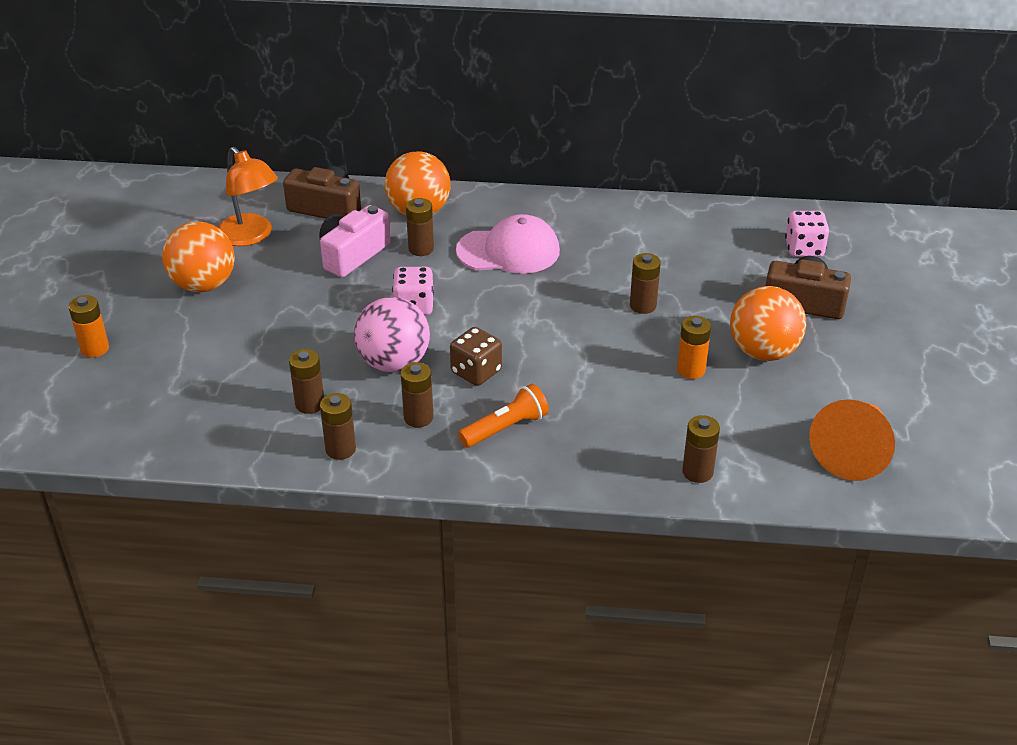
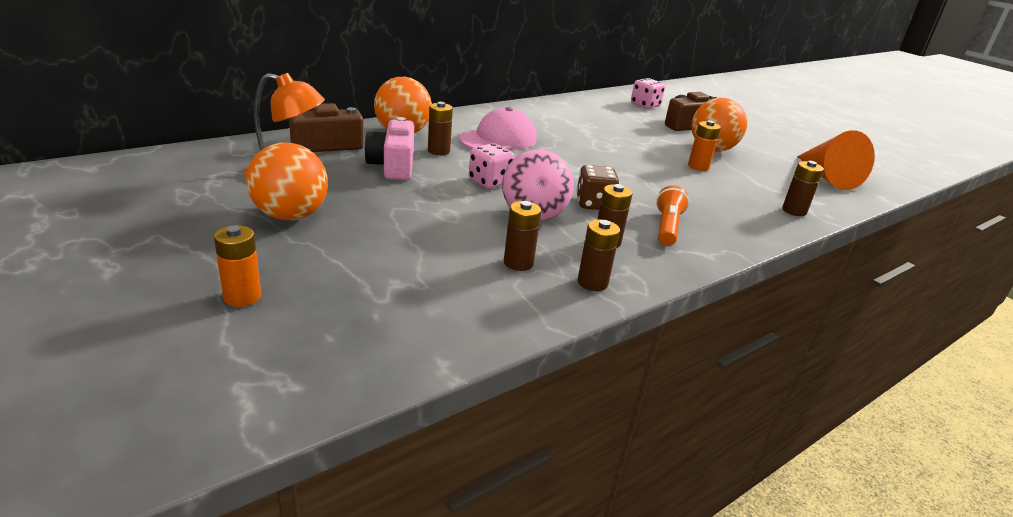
camera: 45 degrees left, 10 degrees down
brown battery [630,253,661,314] -> none

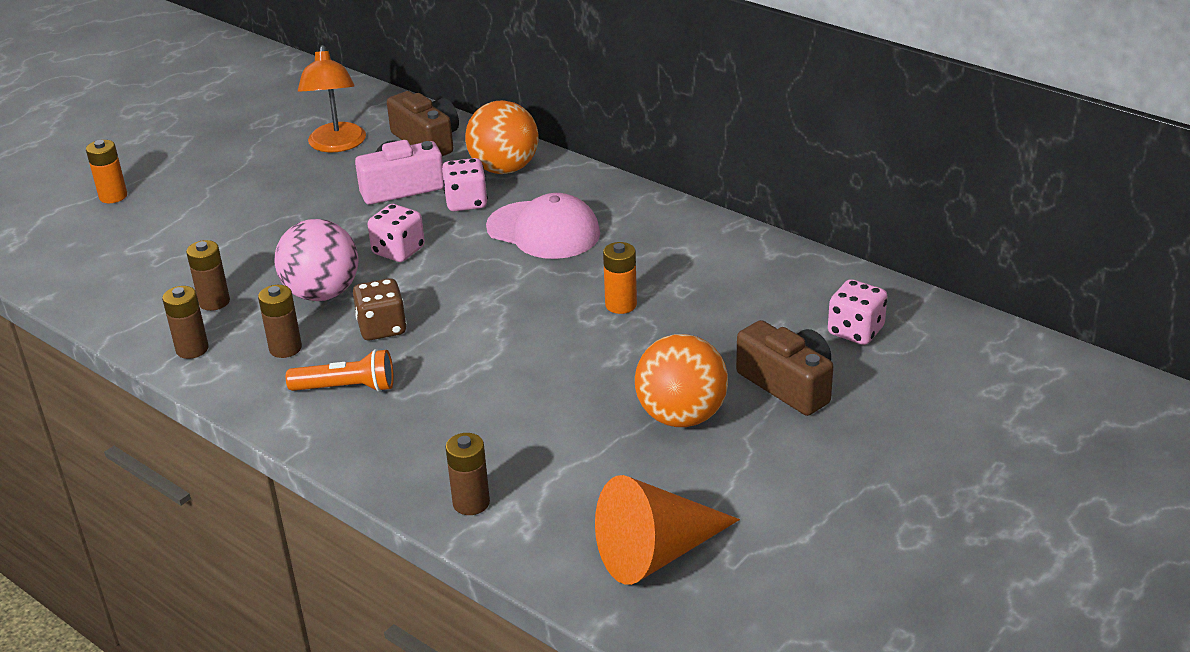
camera: 80 degrees right, 5 degrees up
orange ball [246,143,328,220] -> none
brown battery [428,102,453,155] -> pink dice [442,158,488,211]
orange battery [688,120,721,171] -> orange battery moved to [603,242,637,314]

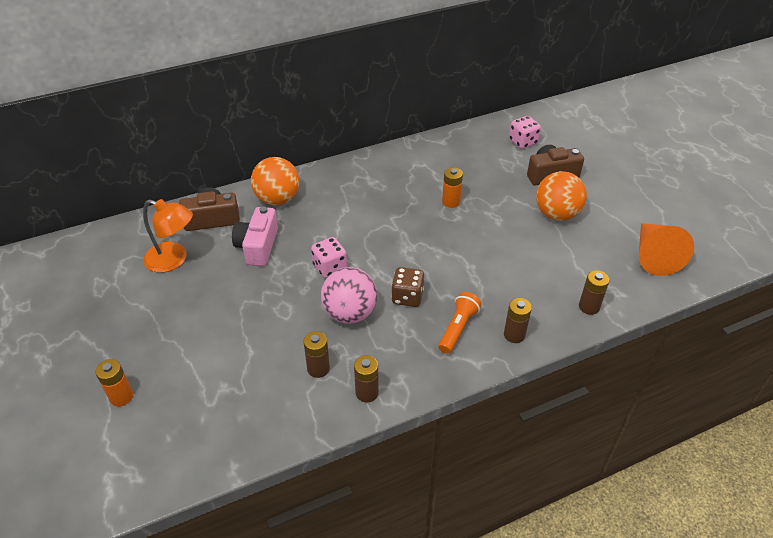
camera: 65 degrees left, 10 degrees up
brown battery [258,285,302,358] -> brown battery moved to [504,298,532,343]
pink dice [442,158,488,211] -> none
pink cap [486,193,600,259] -> none

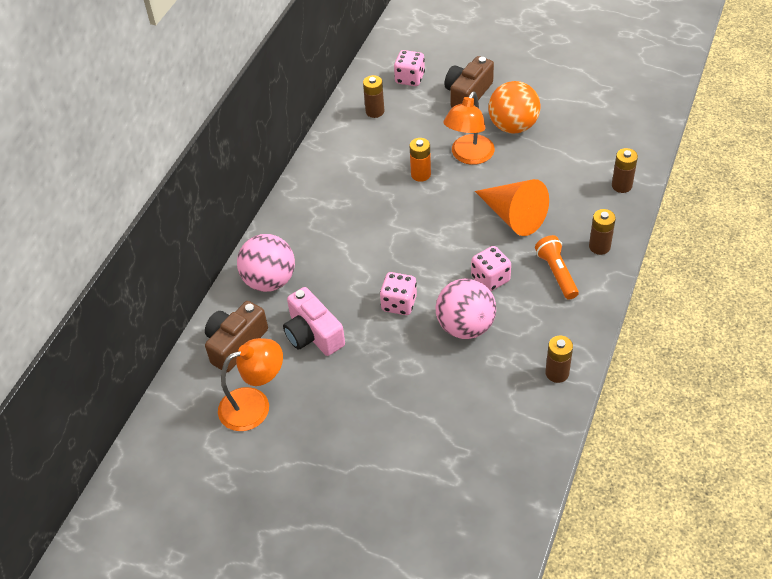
camera: 40 degrees left, 5 degrees up
orange battery [96,359,133,406] -> none
orange ball [251,157,299,205] -> pink ball [237,234,295,292]
brown battery [304,331,330,378] -> brown battery moved to [363,75,384,118]
brown dice [391,267,424,307] -> pink dice [471,246,511,291]
orange cone [639,223,694,276] -> orange cone moved to [475,179,549,236]
none -> orange lamp [444,91,495,165]

